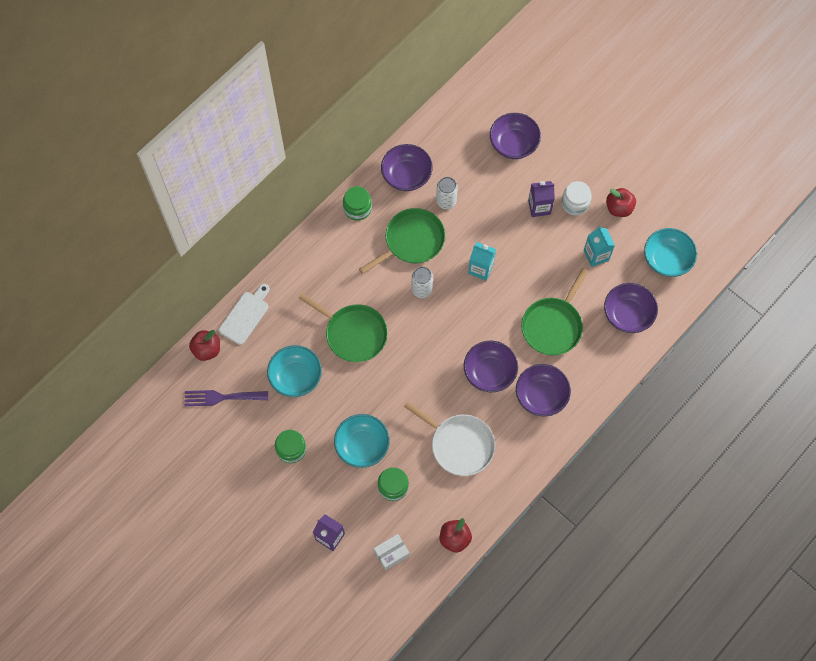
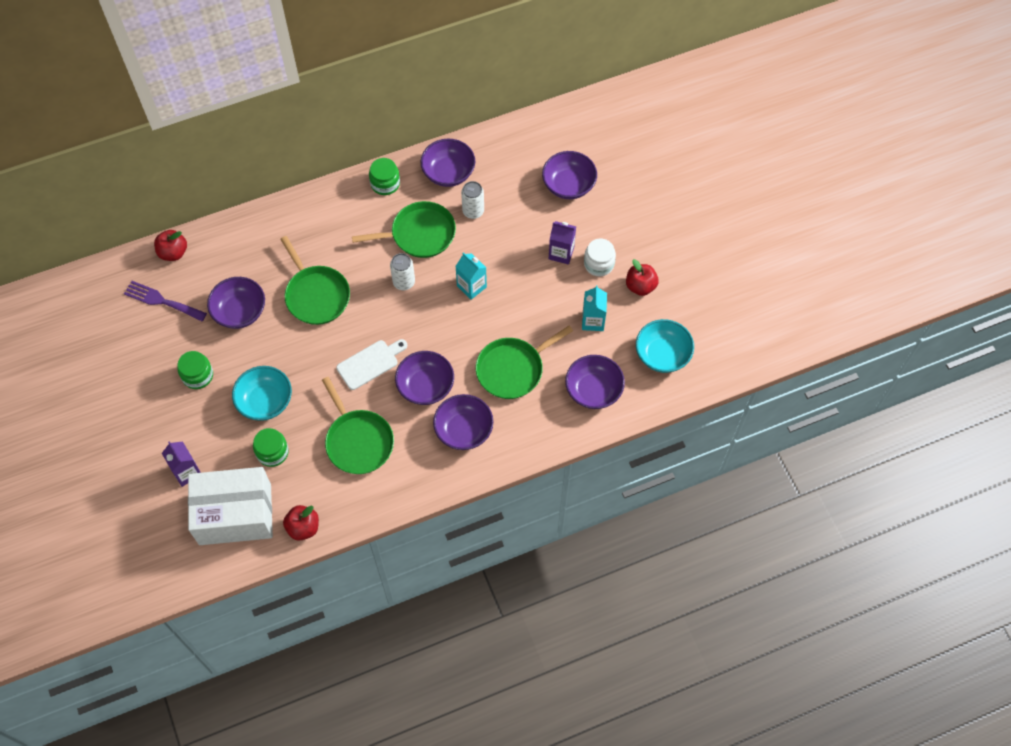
camera: 25 degrees right, 5 degrees down
white cutting board [219,284,270,345] -> white cutting board moved to [336,339,407,390]
turquoise bowl [267,345,322,397] -> purple bowl [207,277,265,329]
white box [374,534,409,570] -> white box [188,467,273,545], size x2.41
white pan [404,401,495,476] -> green pan [322,377,394,474]

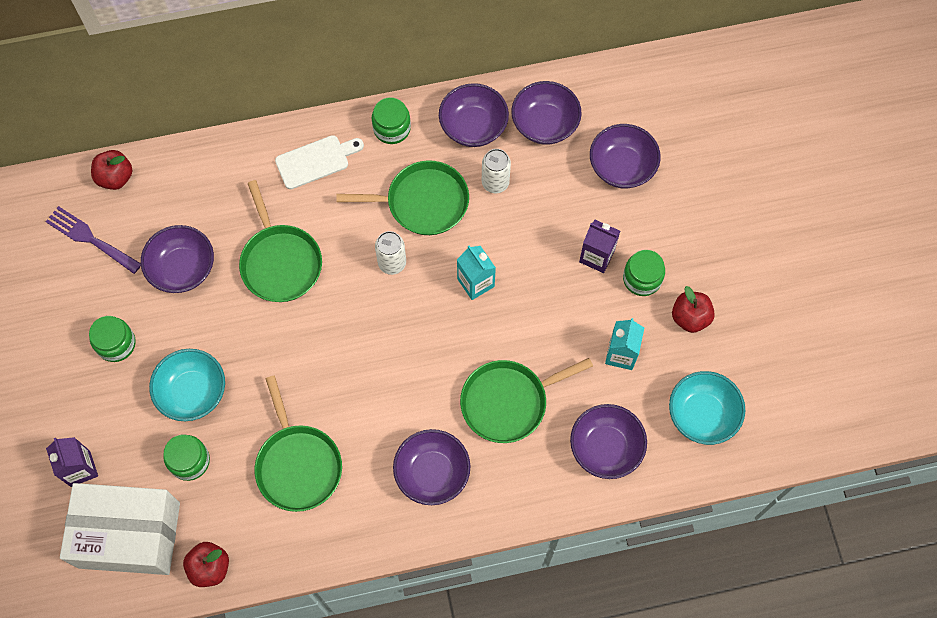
camera: 10 degrees right, 5 degrees up
white cutting board [336,339,407,390] -> white cutting board moved to [275,135,364,189]
purple bowl [395,351,454,405] -> purple bowl moved to [511,81,582,145]
white jar [584,239,616,276] -> green jar [623,250,665,296]

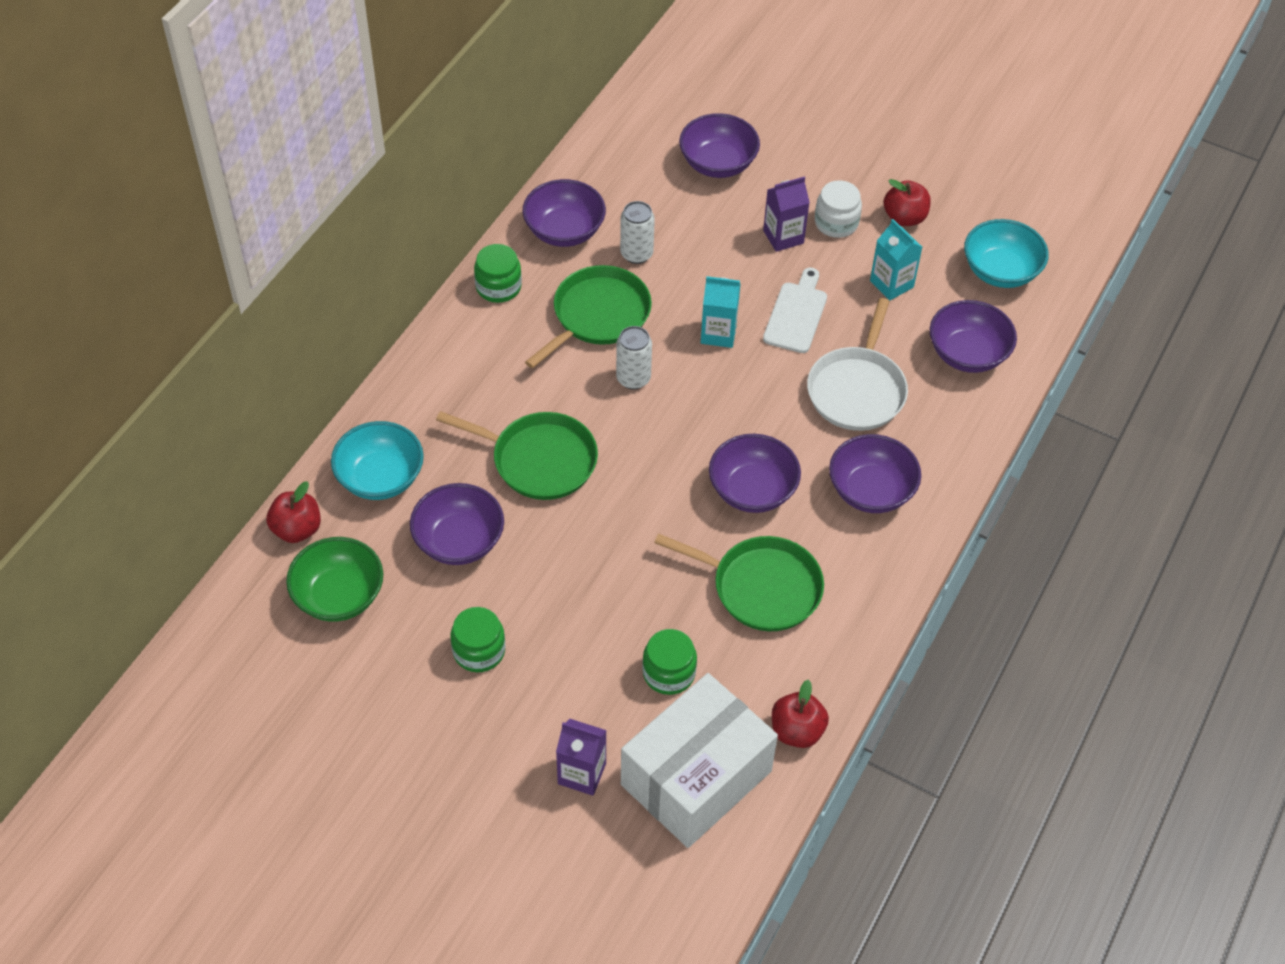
camera: 50 degrees left, 15 degrees down
purple fork [46,206,141,274] -> green bowl [286,537,383,622]
turquoise bowl [149,349,225,421] -> turquoise bowl moved to [331,421,424,500]
white cutting board [275,135,364,189] -> white cutting board moved to [763,268,827,353]
green pan [460,358,593,443] -> white pan [807,298,908,431]
purple bowl [511,81,582,145] -> purple bowl moved to [709,434,801,513]
green jar [623,250,665,296] -> white jar [815,180,862,238]

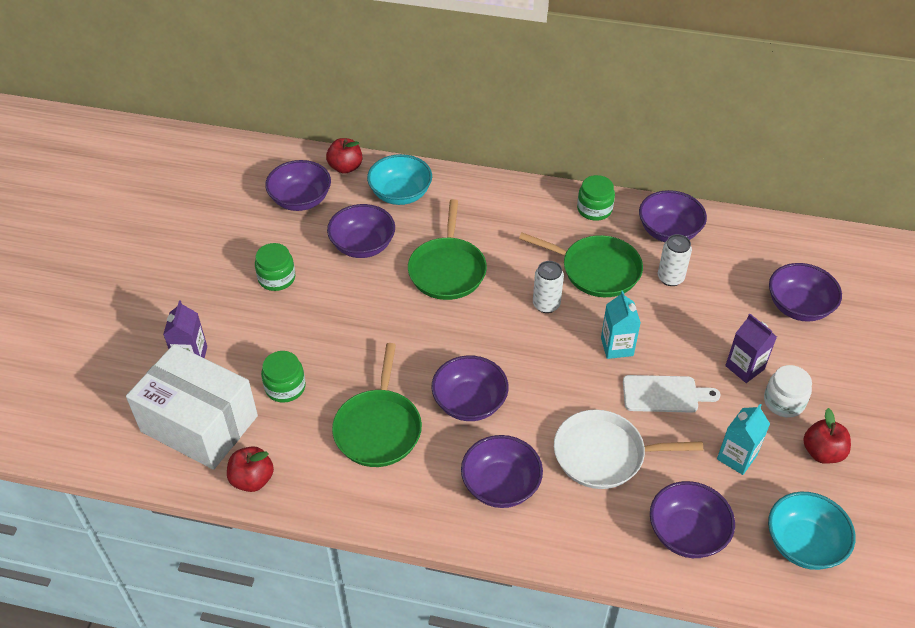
camera: 75 degrees right, 5 degrees down
green bowl [286,537,383,622] -> purple bowl [265,160,331,211]

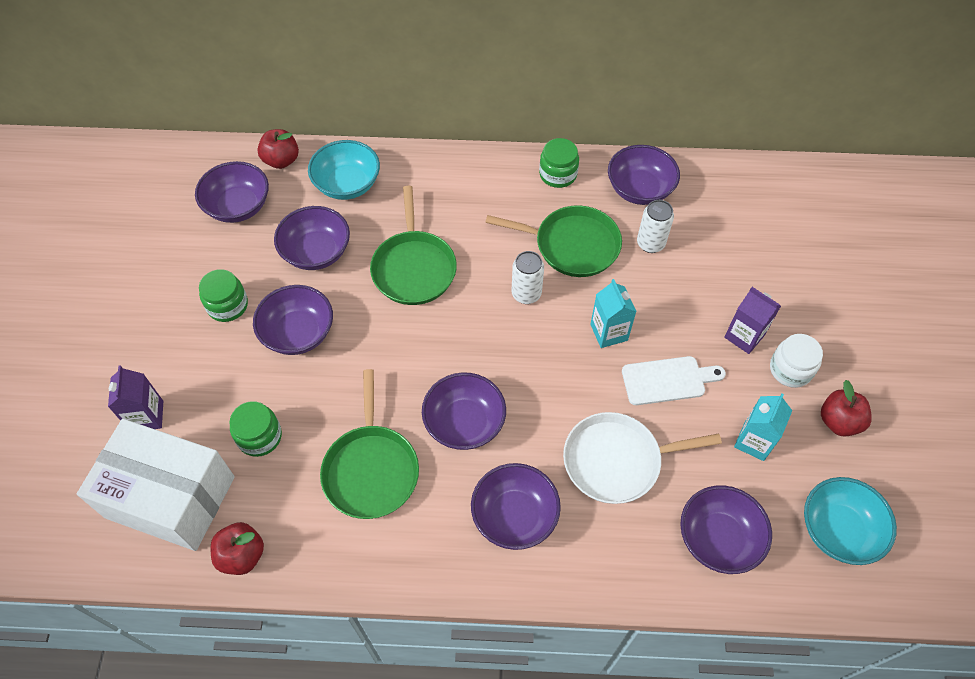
camera: 10 degrees left, 10 degrees up
purple bowl [769,263,842,322] -> purple bowl moved to [253,285,333,355]

